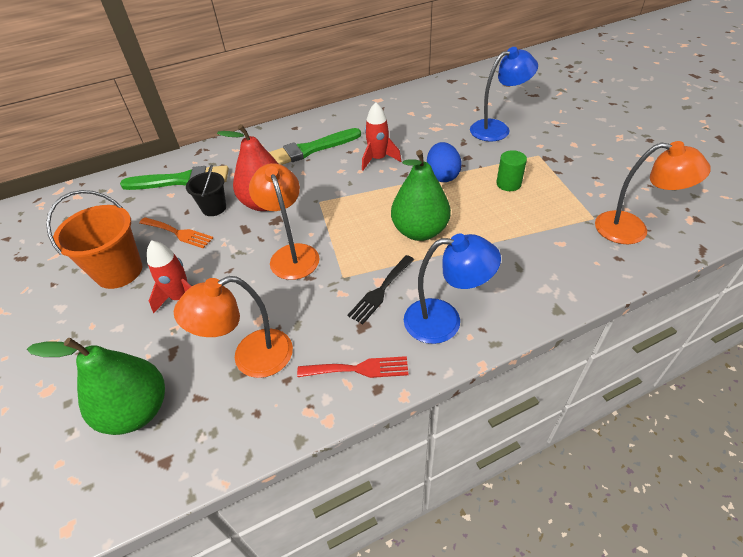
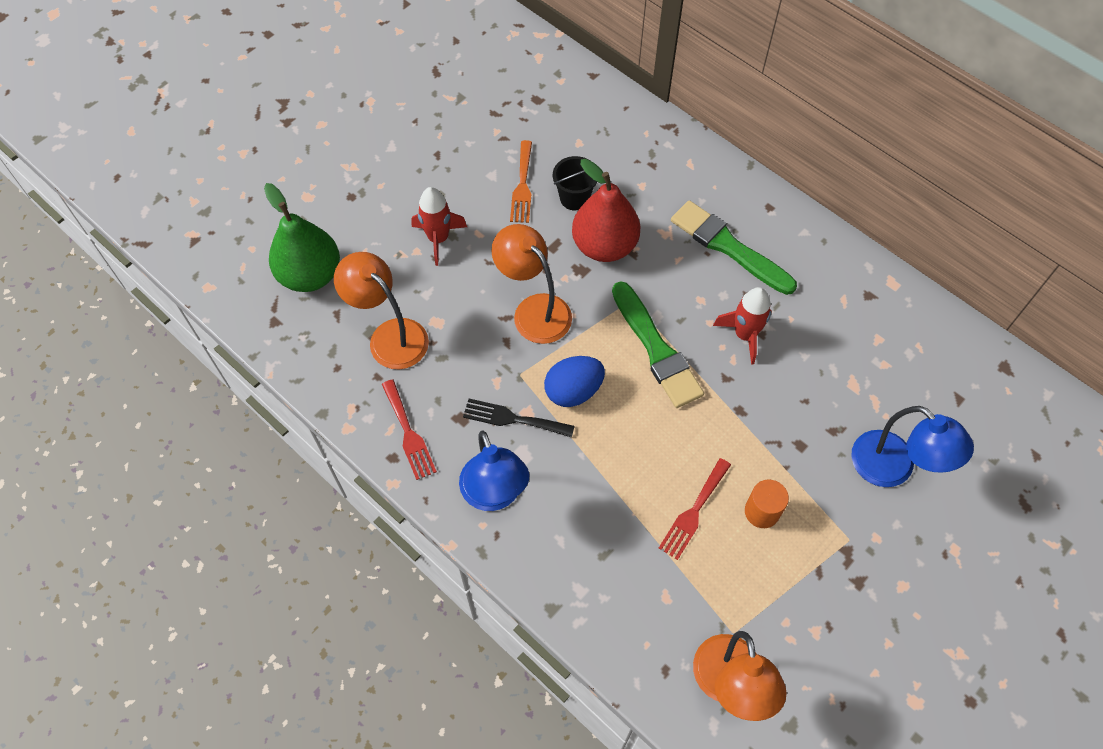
camera: 65 degrees right, 15 degrees up
orange bucket [46,190,142,289] -> none
green brush [120,166,229,190] -> green brush moved to [612,281,704,408]
orange lamp [249,163,320,280] -> orange lamp turned 90 degrees counterclockwise [491,224,572,344]
green pear [391,150,451,241] -> none
blue egg [427,142,462,182] -> blue egg moved to [544,356,605,407]
green cylinder [496,150,527,191] -> orange cylinder [745,480,789,528]
none -> red fork [659,458,731,560]

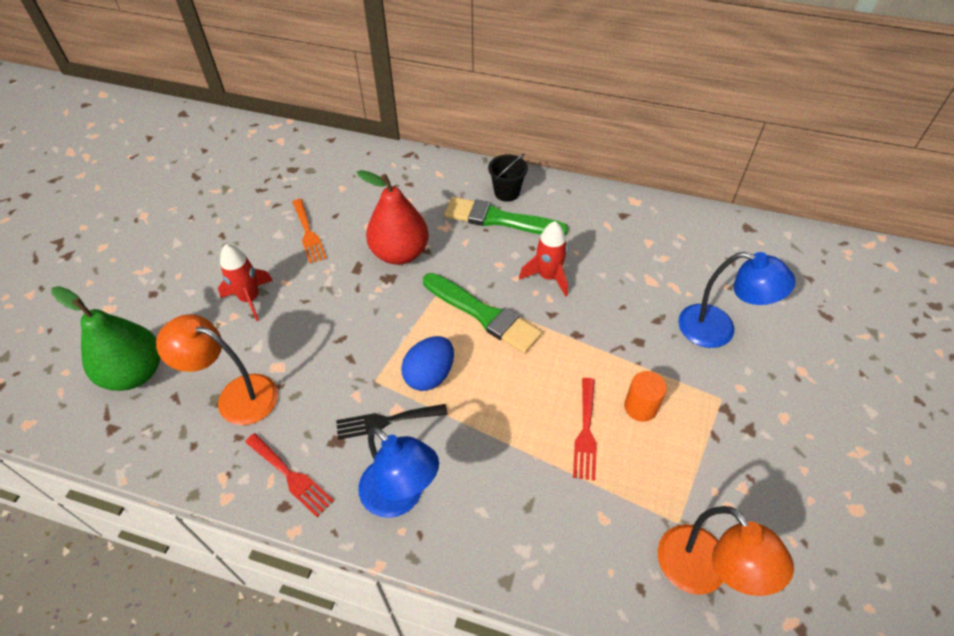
camera: 25 degrees left, 10 degrees down
orange lamp [491,224,572,344] -> none
black bucket [553,156,597,210] -> black bucket moved to [488,154,528,202]

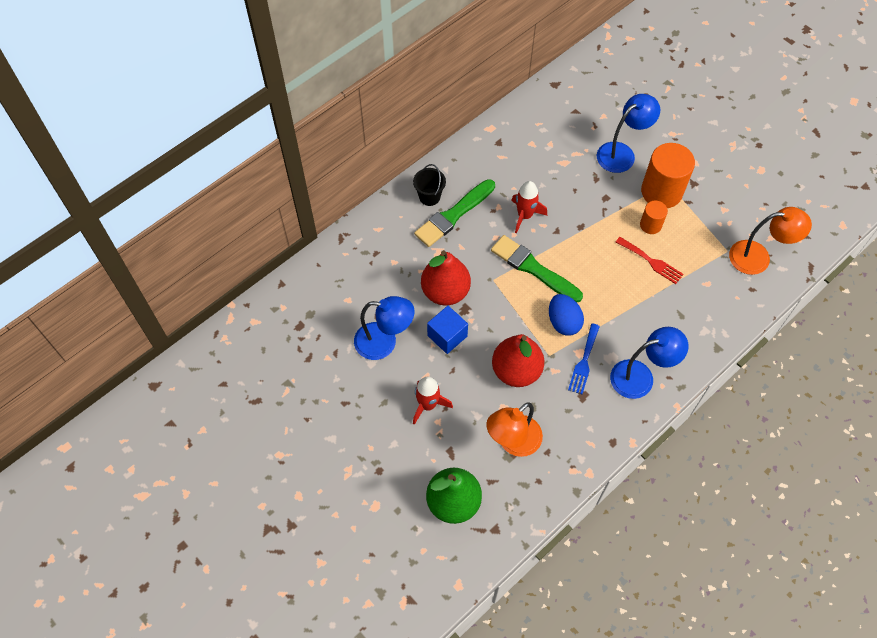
camera: 60 degrees left, 10 degrees up
red fork [245,433,334,517] -> none
orange fork [292,199,327,263] -> blue lamp [354,296,414,360]
black fork [336,404,447,440] -> blue fork [568,323,600,394]
green brush [423,273,542,353] -> green brush turned 120 degrees counterclockwise [491,235,583,302]
none -> blue cube [427,306,468,354]
none -> red pear [492,334,544,387]
none -> orange cylinder [641,143,695,208]

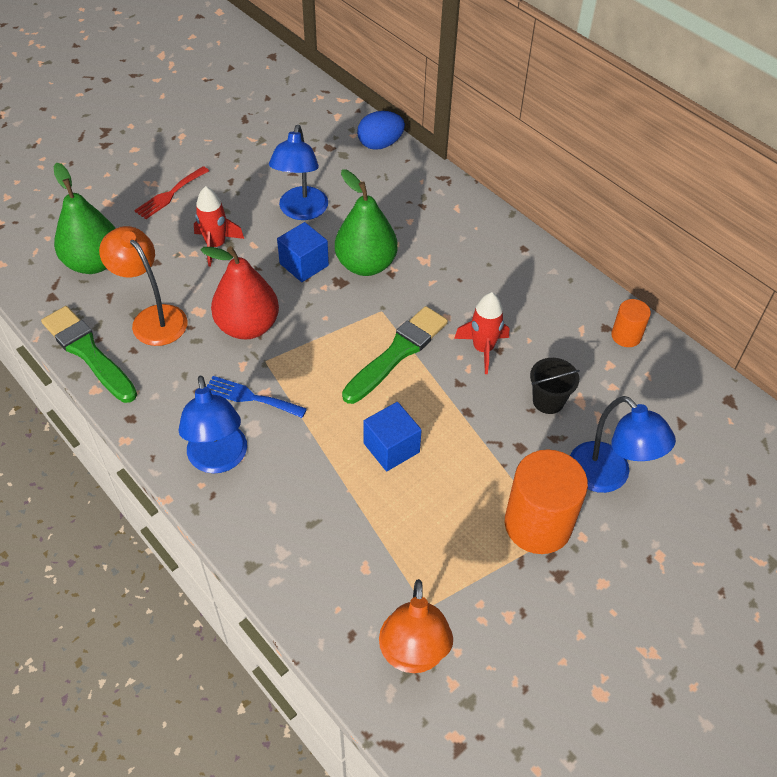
camera: 90 degrees right, 10 degrees down
black bucket [413,164,446,206] -> black bucket moved to [530,358,580,414]
green brush [414,179,495,247] -> green brush moved to [41,306,137,403]
red pear [421,250,471,306] -> green pear [335,169,398,276]
blue egg [549,294,584,336] -> blue egg moved to [357,111,405,150]
red fork [616,237,683,284] -> red fork moved to [134,166,209,219]
orange cylinder [640,201,668,234] -> orange cylinder moved to [611,299,651,347]
none -> blue cube [363,402,422,471]

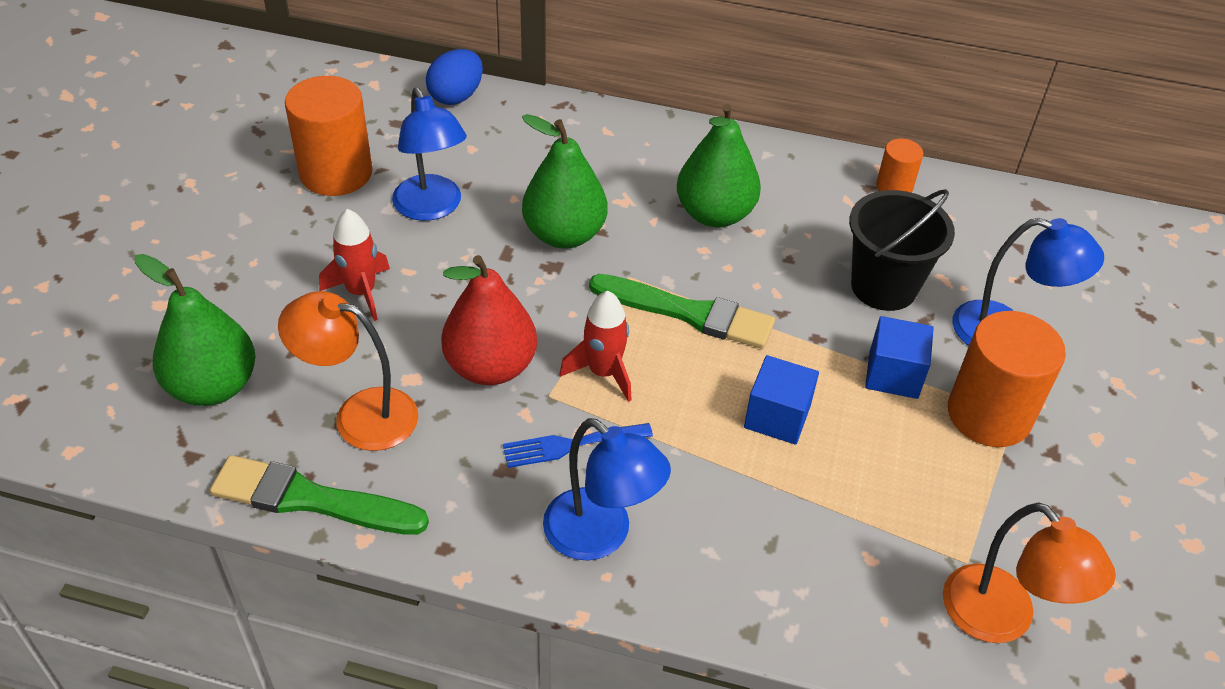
camera: 35 degrees left, 5 degrees down
red fork [134,166,209,219] -> none
blue cube [277,222,329,282] -> blue cube moved to [865,316,934,399]
green brush [342,306,448,404] -> green brush turned 105 degrees clockwise [589,274,775,349]
red rocket [454,292,509,374] -> red rocket moved to [560,291,631,402]
black bucket [530,358,580,414] -> black bucket [849,189,955,311], size x1.67
none -> orange cylinder [285,76,372,196]
none -> green pear [677,104,761,227]

